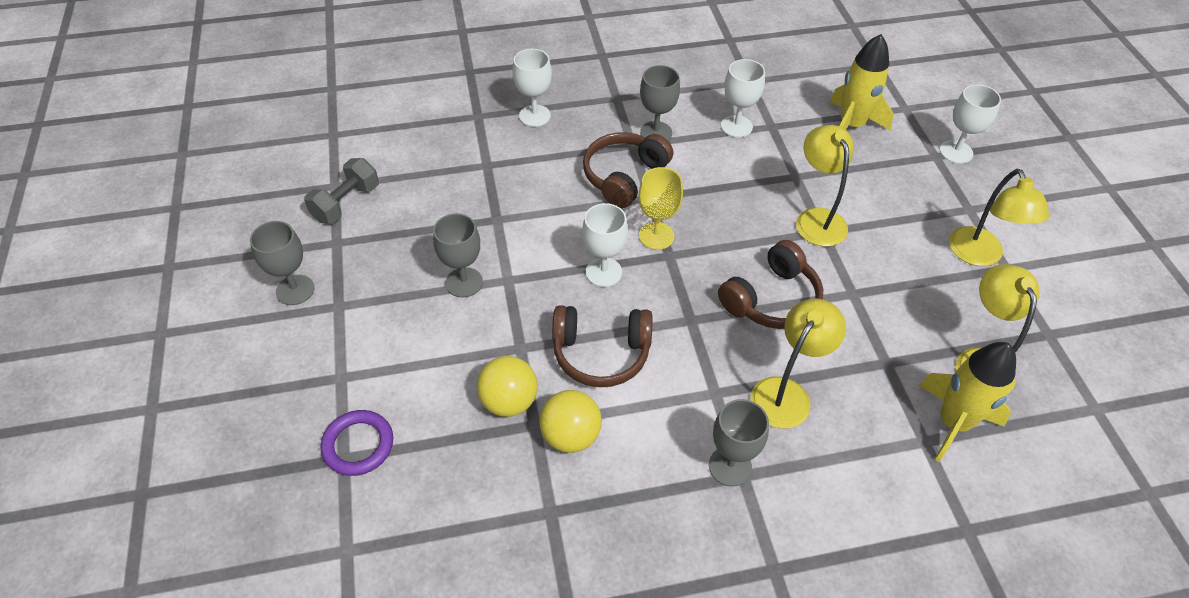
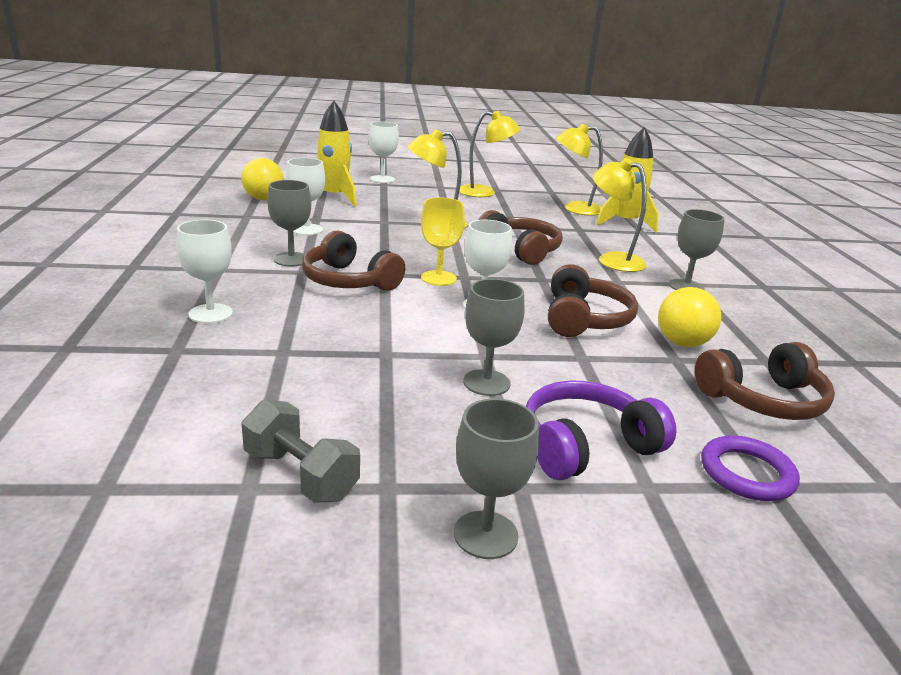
camera: 85 degrees left, 25 degrees down
yellow ball [477,356,538,417] -> yellow ball moved to [241,158,284,200]
none -> purple headphones [526,380,676,480]
none -> brown headphones [695,342,835,420]

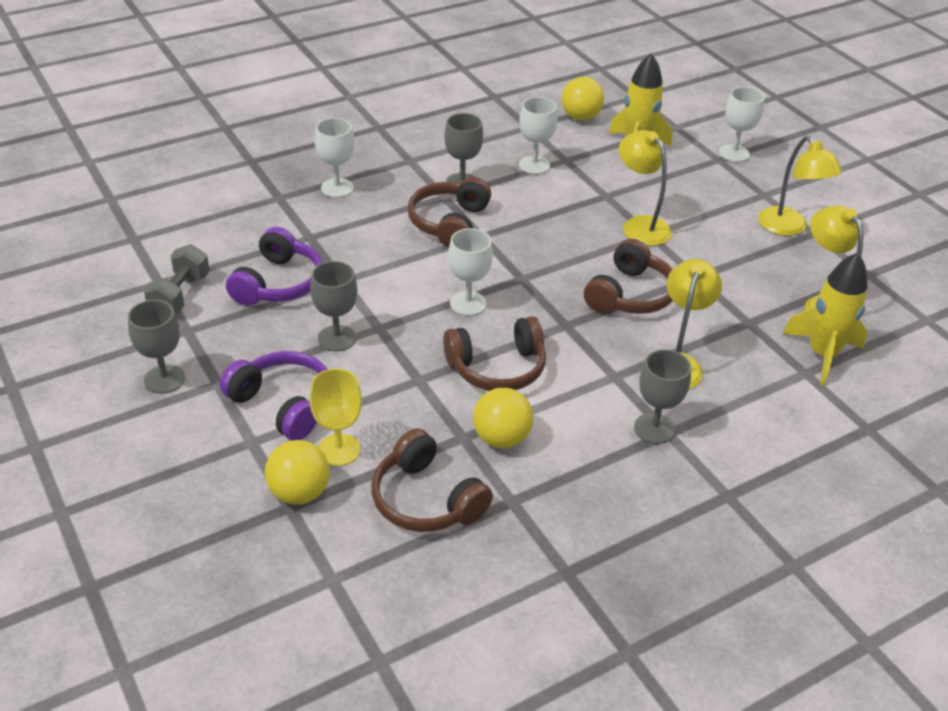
camera: 65 degrees right, 15 degrees up
yellow goblet [421,197,465,286] -> yellow goblet moved to [309,369,362,466]
purple ring [701,435,800,501] -> yellow ball [265,440,330,505]
none -> purple headphones [226,227,322,306]

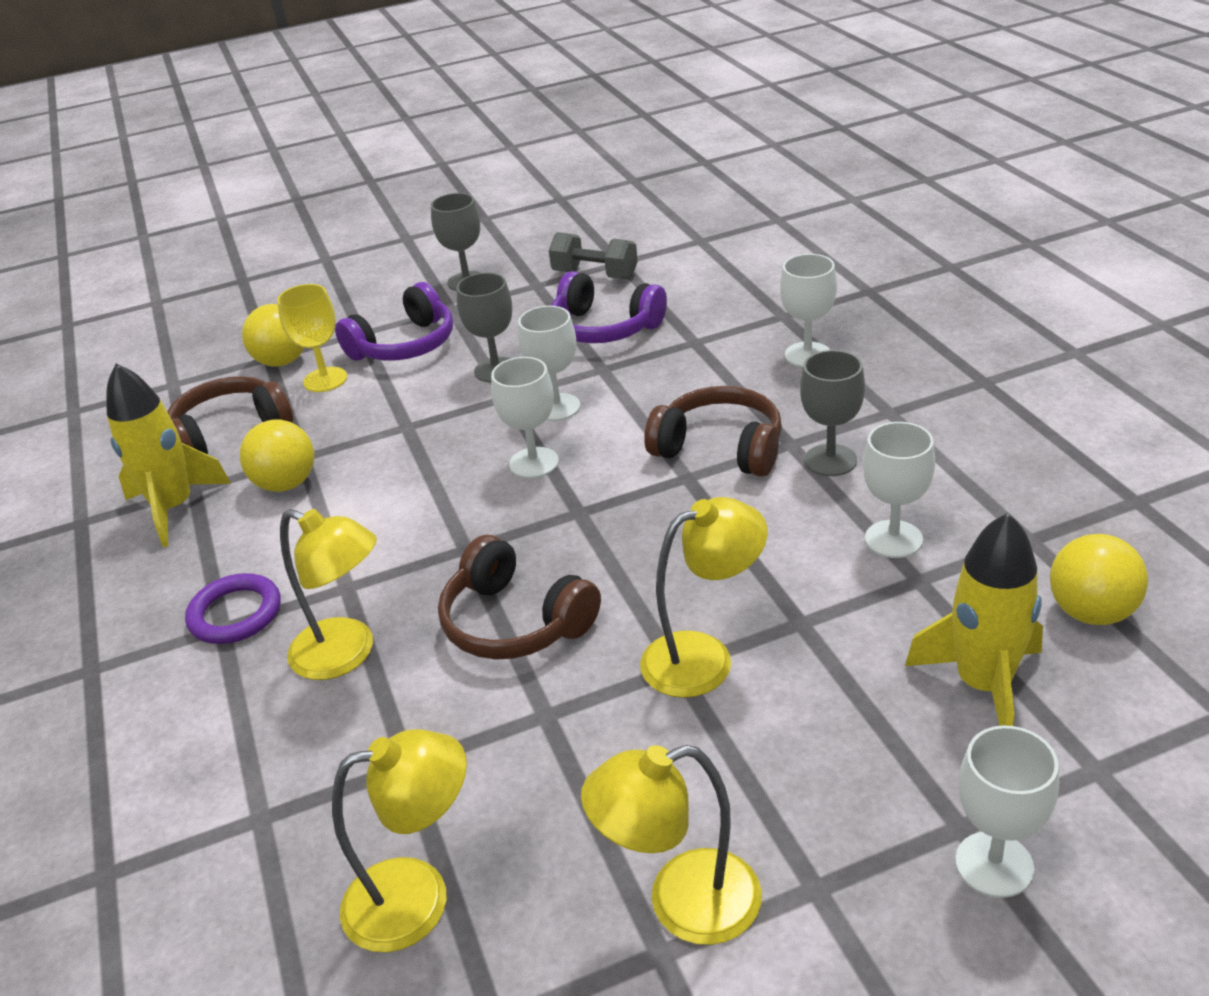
camera: 105 degrees right, 5 degrees down
brown headphones [443,316,546,391] -> none
grey goblet [634,349,691,444] -> purple ring [185,573,280,644]
yellow rocket [783,252,868,386] -> yellow rocket moved to [106,364,231,547]
none -> white goblet [518,306,580,421]

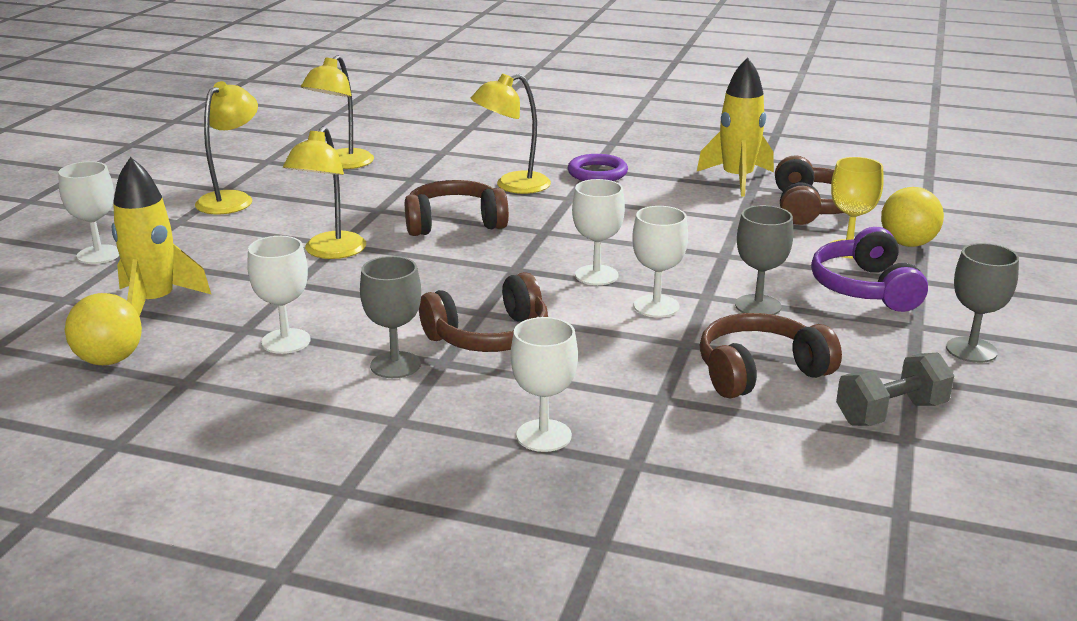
camera: 125 degrees right, 10 degrees down
yellow ball [240,419,314,492] -> none
purple headphones [551,271,667,343] -> brown headphones [700,313,842,399]

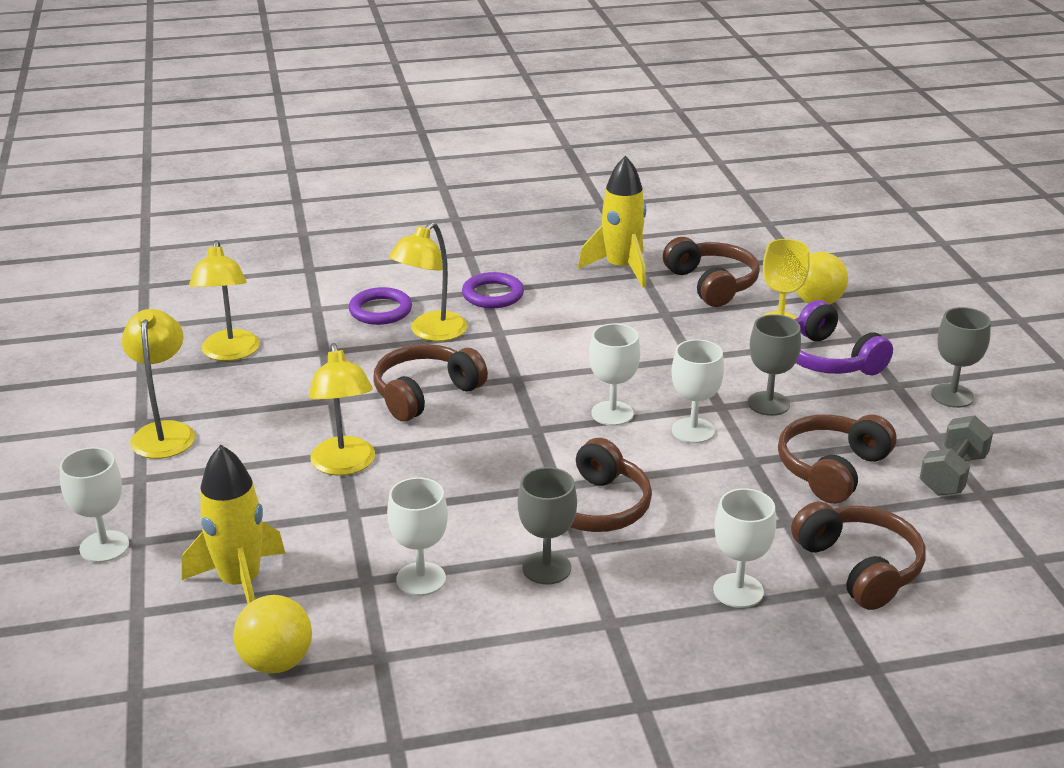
camera: 30 degrees left, 5 degrees up
none -> purple ring [349,287,412,325]
none -> brown headphones [791,502,926,610]

